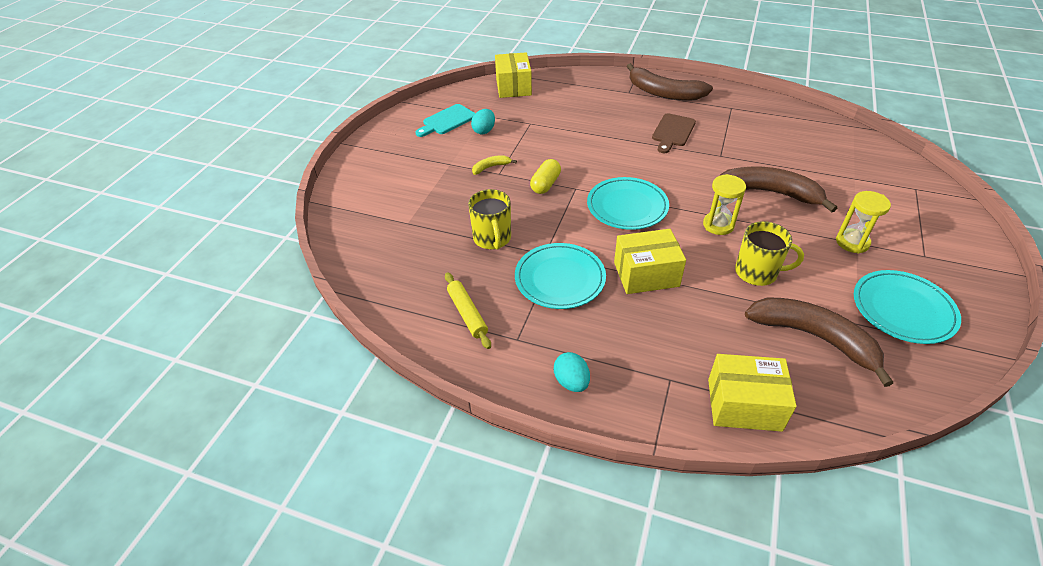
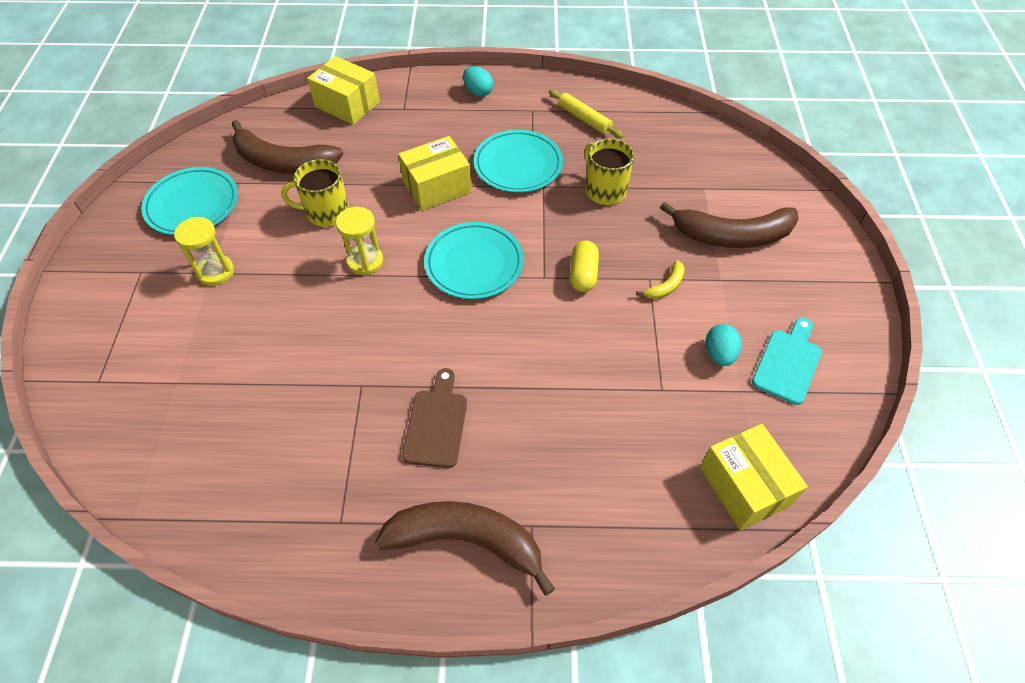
camera: 160 degrees right, 10 degrees up
yellow box [708,354,797,432] -> yellow box turned 45 degrees clockwise [307,56,380,125]
brown banana [719,166,837,212] -> brown banana moved to [660,202,798,248]

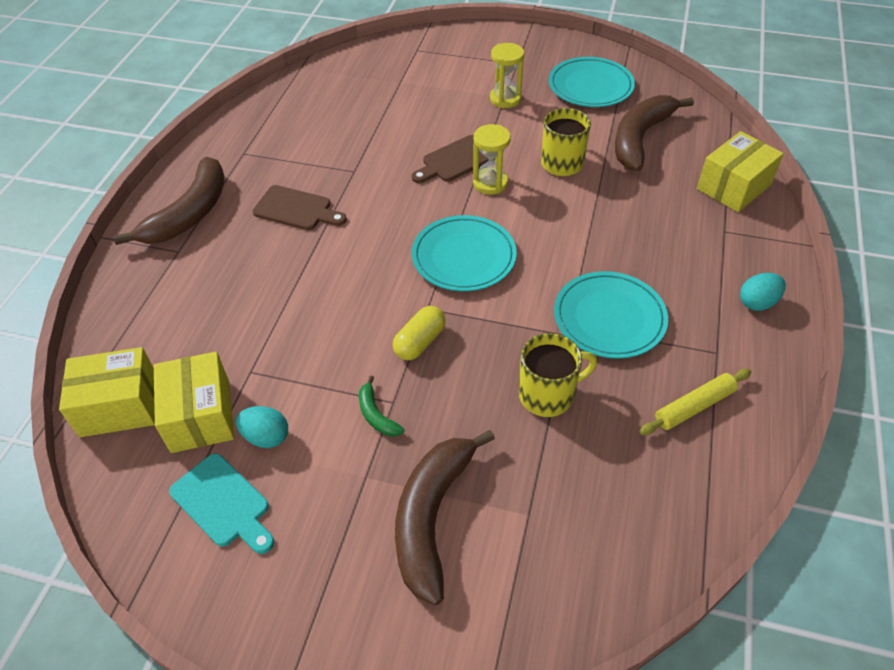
camera: 105 degrees right, 5 degrees down
yellow box [398,136,472,211] -> yellow box moved to [154,352,234,453]
yellow capsule [570,240,599,292] -> yellow capsule turned 75 degrees counterclockwise [393,306,446,360]
yellow banana [636,260,685,299] -> green banana [359,375,405,436]
none -> brown cutting board [412,135,495,183]

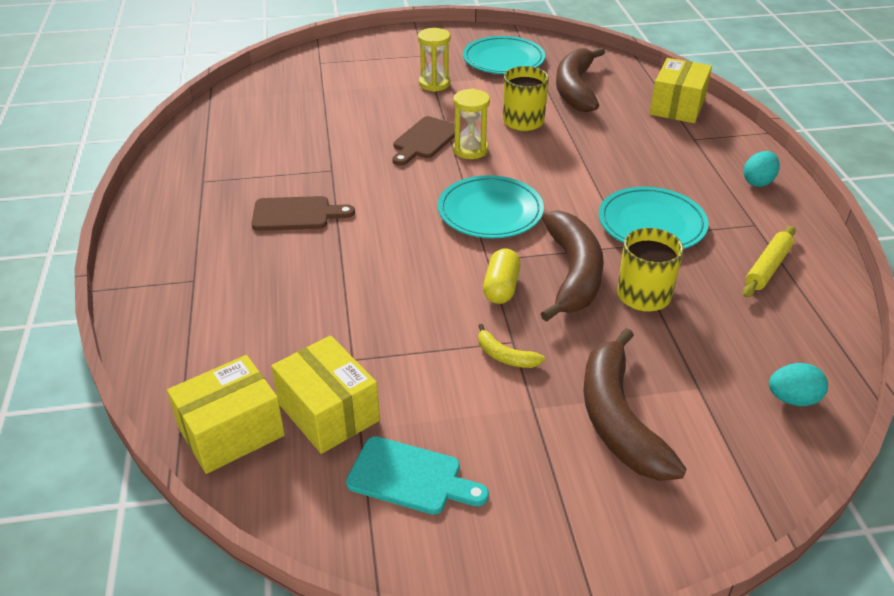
camera: 25 degrees left, 10 degrees down
brown banana [113,157,225,245] -> brown banana moved to [541,210,604,322]
turquoise egg [236,406,288,448] -> turquoise egg moved to [769,363,828,406]
green banana [359,375,405,436] -> yellow banana [478,324,545,368]

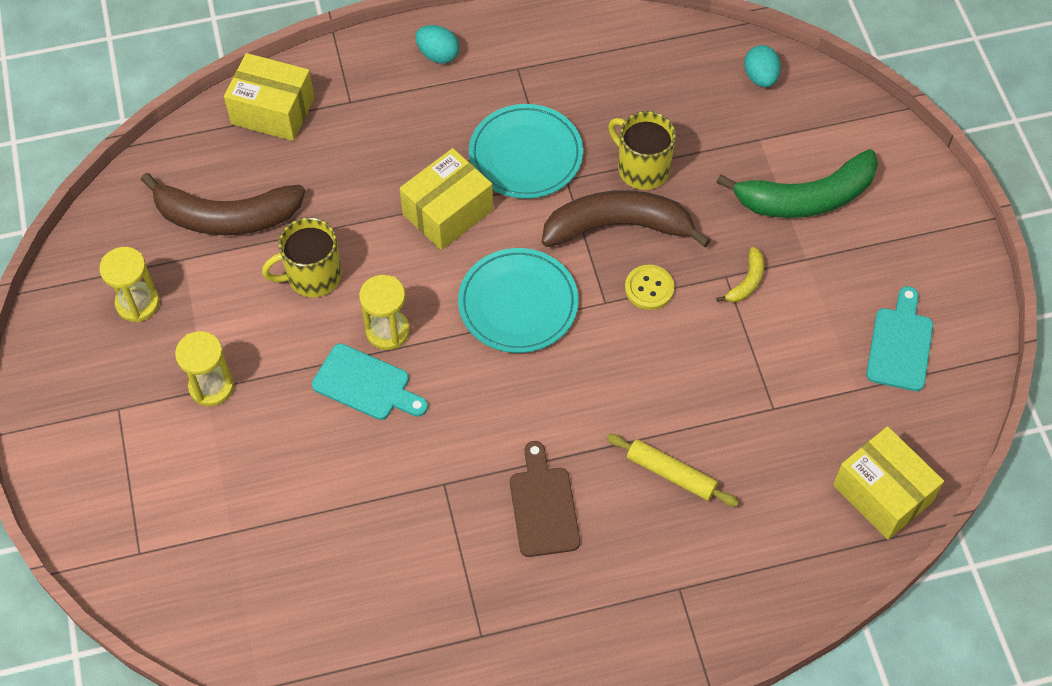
camera: 95 degrees left, 20 degrees up
yellow box [271,336,380,454] -> yellow box moved to [400,148,493,250]
brown cutting board [392,116,461,166] -> turquoise cutting board [312,344,428,420]
turquoise plate [463,36,545,74] -> yellow hourglass [99,247,160,322]
yellow capsule [483,249,521,304] -> yellow button [625,265,674,310]
brown banana [583,328,686,481] -> green banana [716,149,878,218]
yellow rolling pin [743,226,796,298] -> yellow rolling pin moved to [607,434,739,506]

